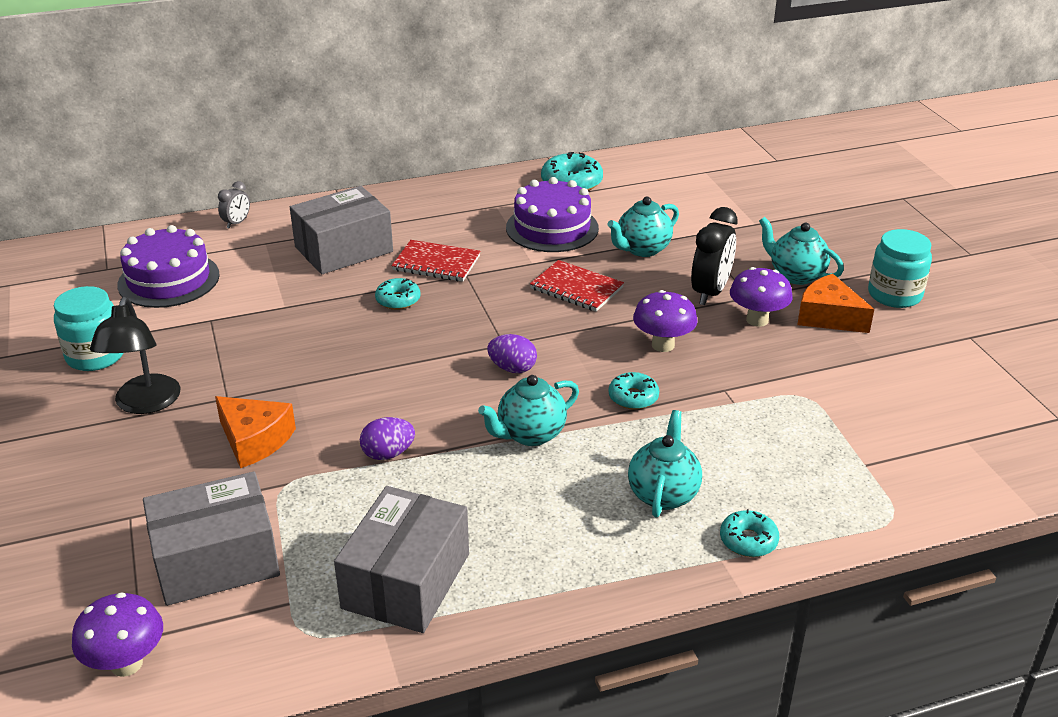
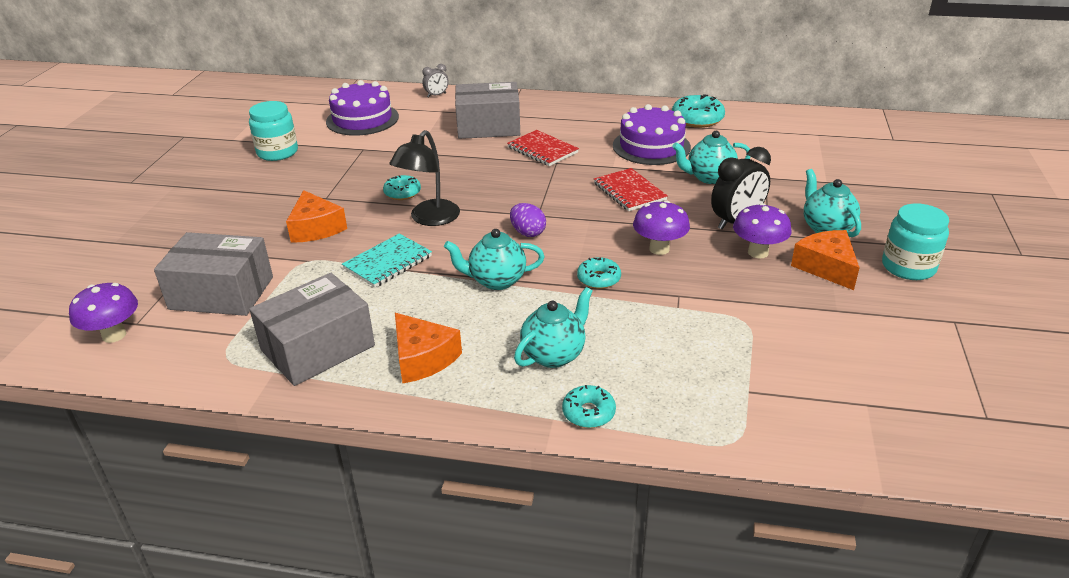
camera: 30 degrees right, 0 degrees up
black lamp [90,297,181,414] -> black lamp moved to [389,130,460,226]
purple egg [360,417,415,460] -> turquoise notebook [342,233,432,288]
turquoise donut [375,278,420,310] -> turquoise donut moved to [383,175,421,200]
none -> orange cheese [395,313,462,383]

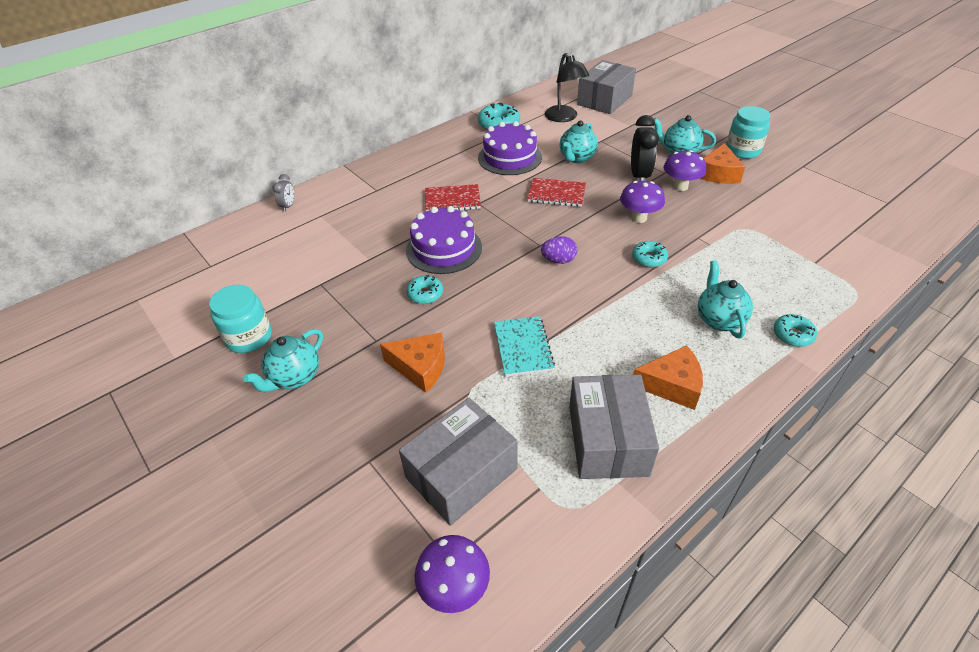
camera: 50 degrees left, 10 degrees up
purple cake [326,80,399,136] -> purple cake moved to [406,206,482,274]
black lamp [389,130,460,226] -> black lamp moved to [545,53,589,122]
turquoise teapot [444,229,544,290] -> turquoise teapot moved to [243,329,323,392]
grey box [455,82,520,139] -> grey box moved to [577,60,636,114]
orange cheese [791,230,860,290] -> orange cheese turned 90 degrees counterclockwise [700,143,745,184]

